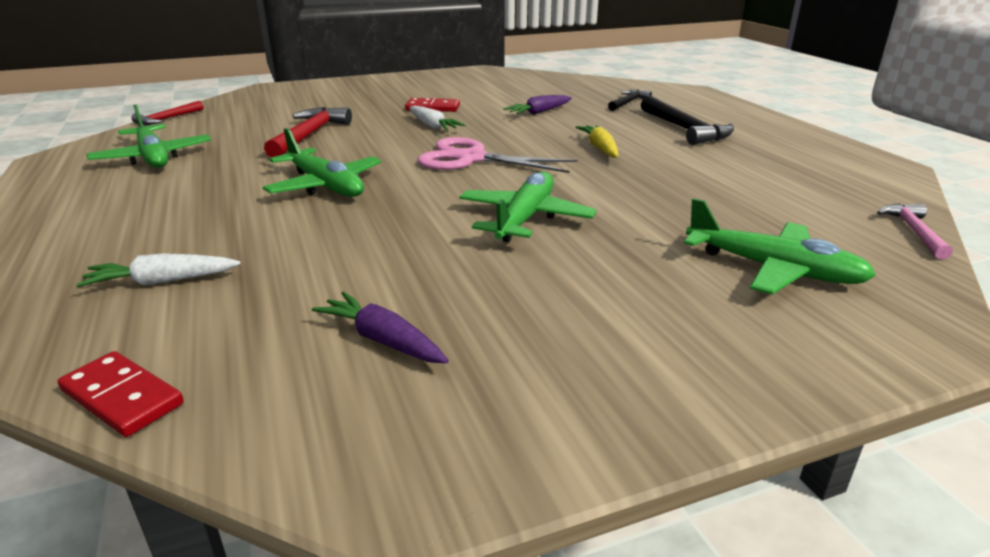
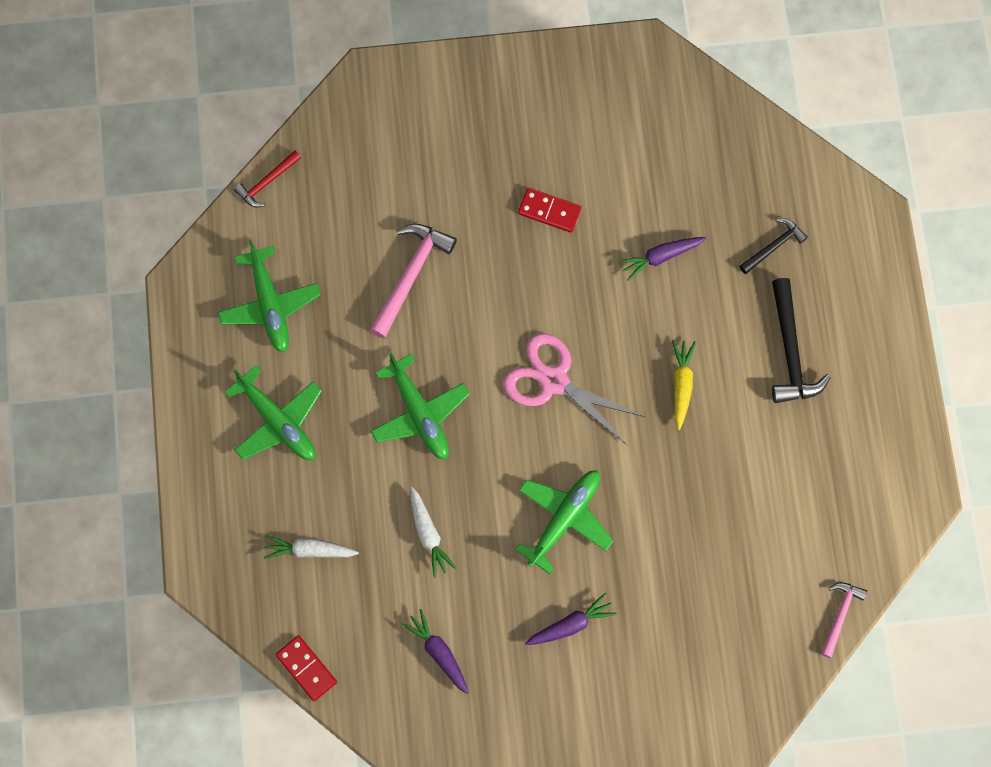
camera: 15 degrees right, 45 degrees up
red hammer [264,107,352,158] -> pink hammer [369,224,457,338]
white carrot [409,106,465,130] -> white carrot moved to [410,487,457,578]
green plane [684,198,876,295] -> green plane moved to [224,365,322,460]
none -> purple carrot [525,593,617,645]

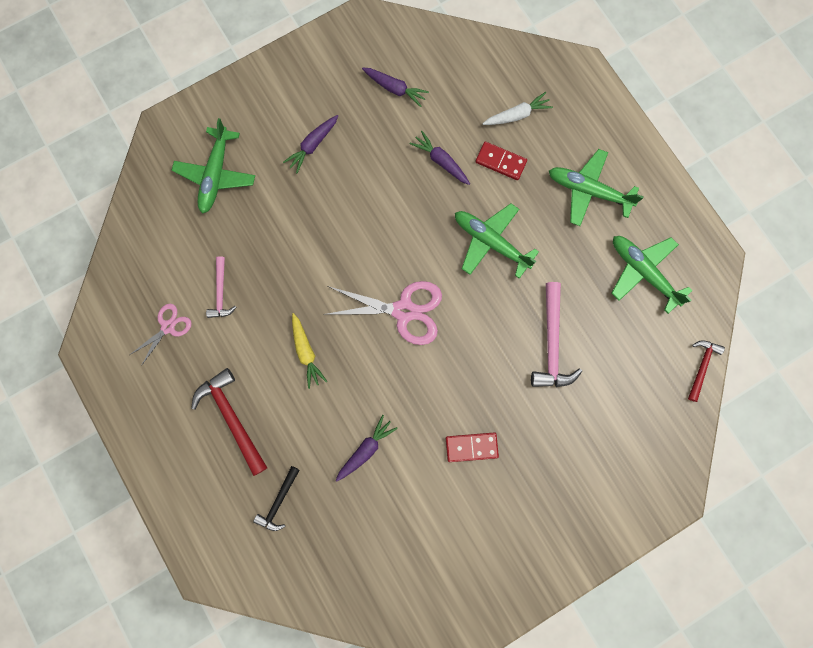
camera: 155 degrees right, 5 degrees up
red domino [275,635,337,701] -> red domino moved to [476,142,527,180]
white carrot [410,487,457,578] -> purple carrot [410,131,470,185]
green plane [515,471,614,574] -> green plane moved to [172,118,255,214]
black hammer [772,278,831,403] -> red hammer [191,368,267,476]
pink hammer [821,582,867,658] -> pink hammer moved to [206,256,236,318]
none -> pink scissors [130,303,192,366]

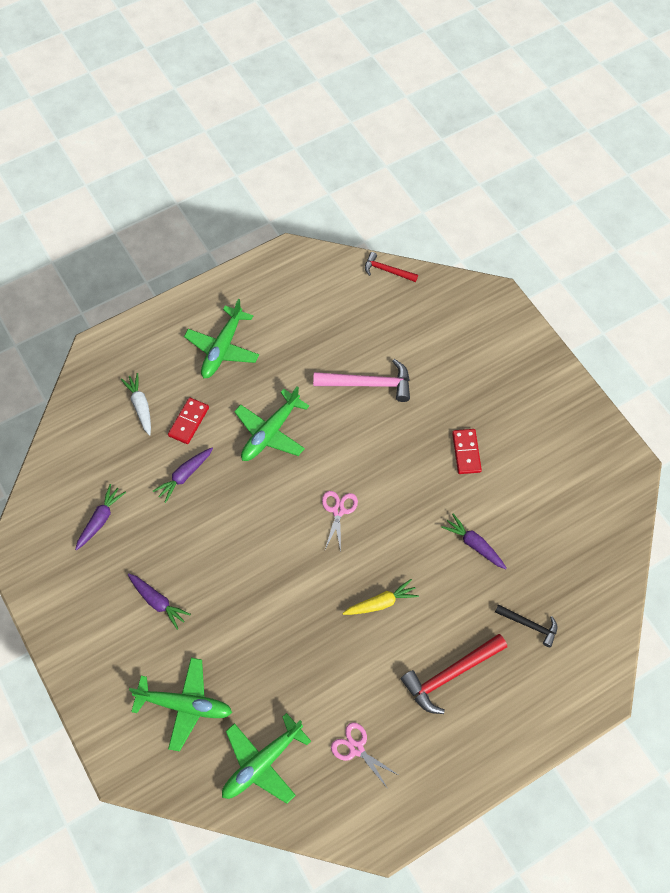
camera: 90 degrees left, 15 degrees down
pink hammer [206,256,236,318] -> none
pink scissors [323,281,442,345] -> pink scissors [322,491,358,552], size x0.57
green plane [611,236,692,314] -> green plane moved to [222,713,311,804]

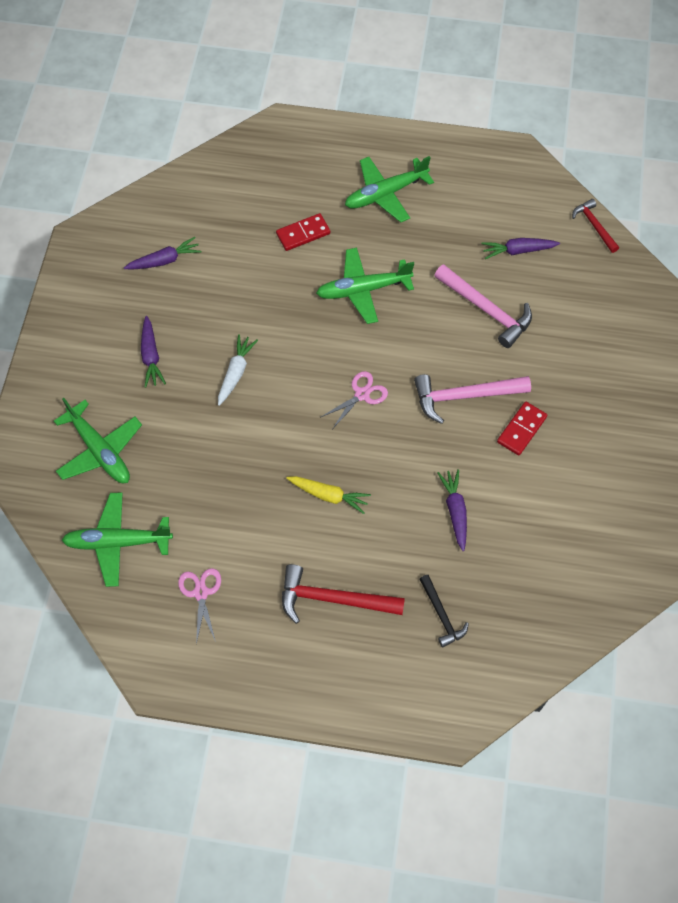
camera: 40 degrees right, 0 degrees up
white carrot [121,373,151,436] -> white carrot moved to [218,334,258,406]
purple carrot [153,448,213,503] -> purple carrot moved to [481,238,560,259]
none -> pink hammer [414,374,531,424]

